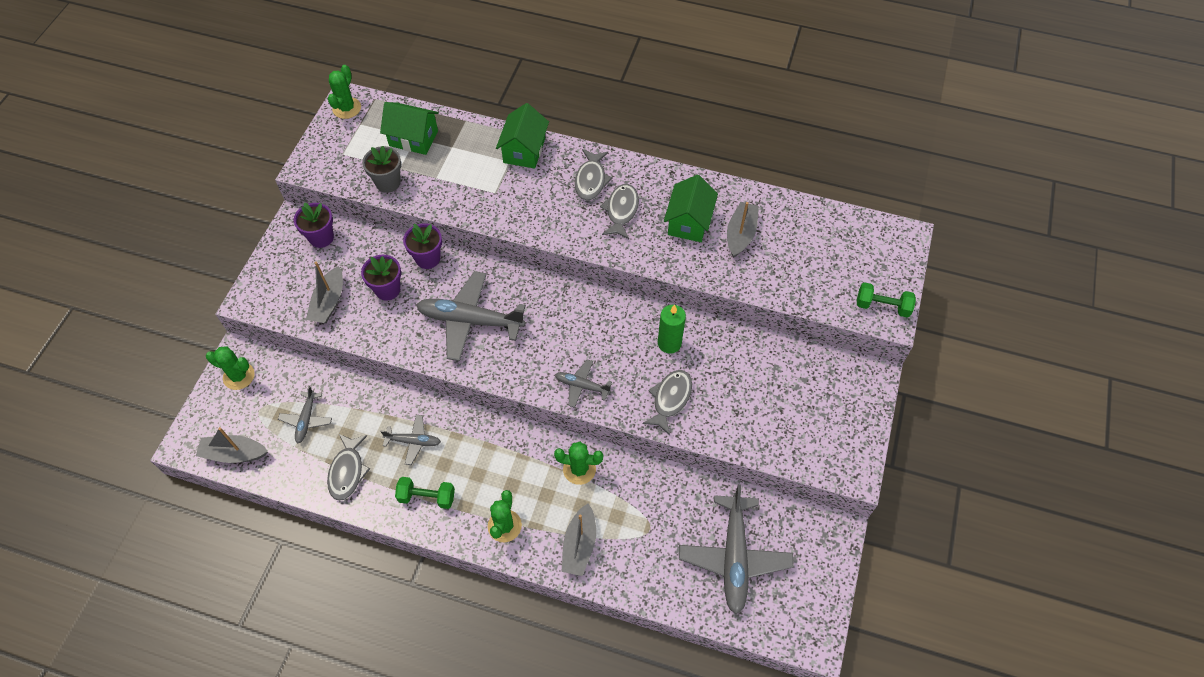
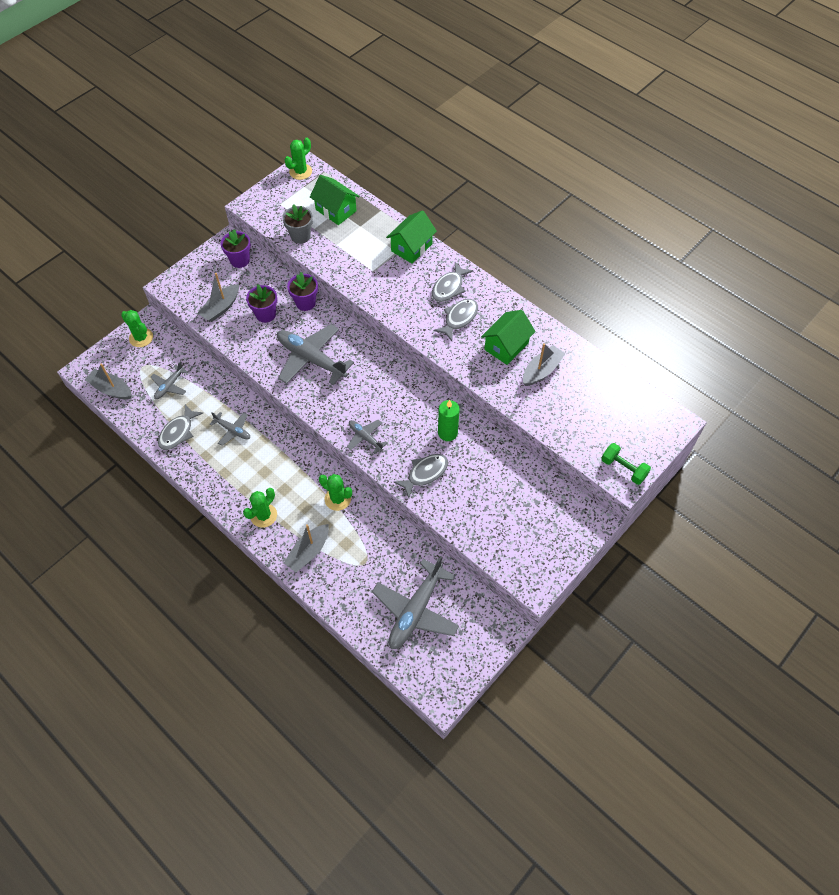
camera: 25 degrees right, 0 degrees up
green dumbbell [395,477,455,509] -> none

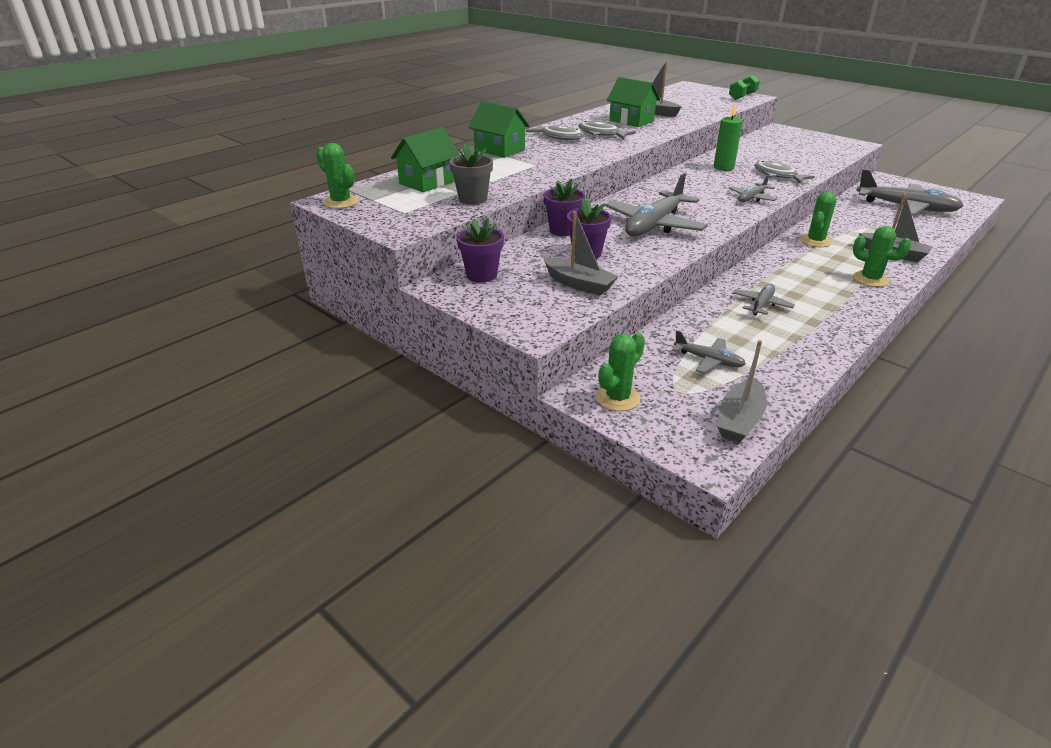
camera: 90 degrees left, 25 degrees down
grey fish [158,404,203,450] -> none

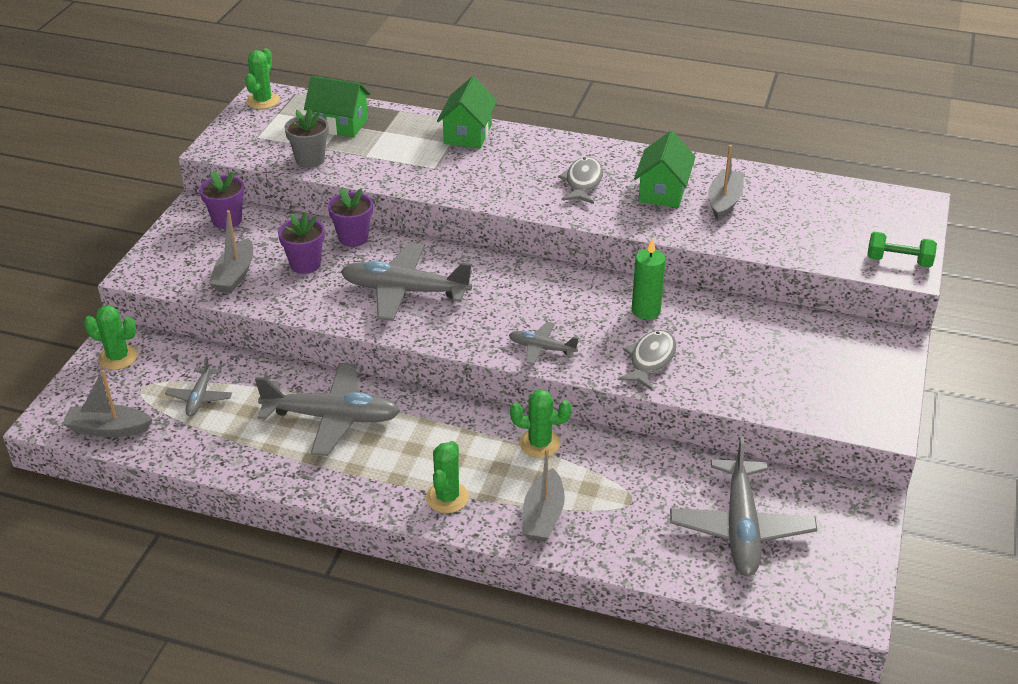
camera: 65 degrees right, 5 degrees up
grey fish [526,124,584,140] -> none
grey plane [733,284,795,315] -> grey plane [255,363,400,456], size x1.96

